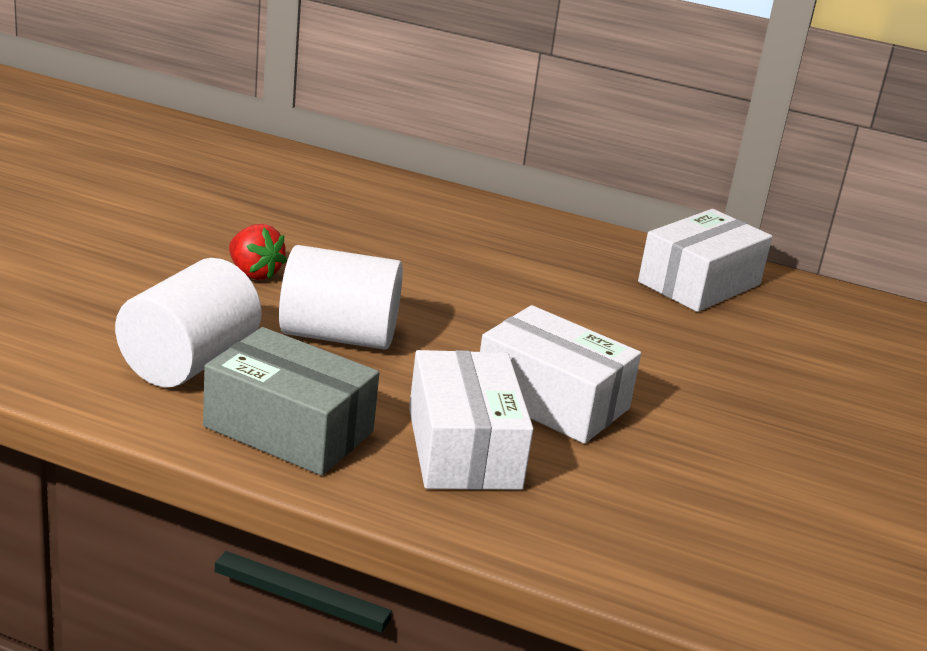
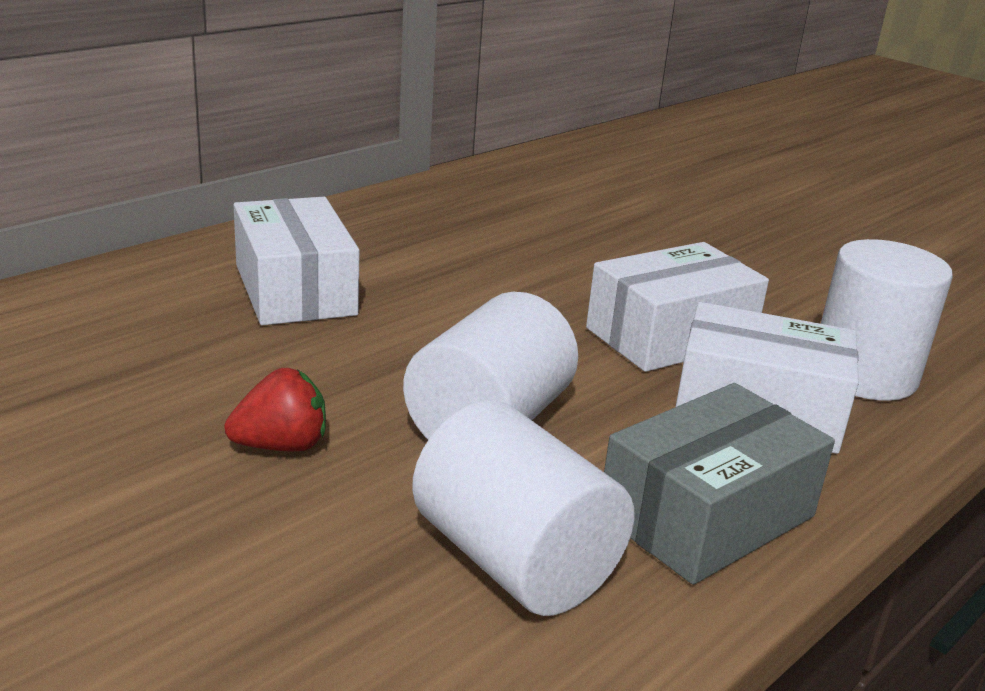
camera: 65 degrees left, 0 degrees up
white box [638,209,772,312] -> white box moved to [234,197,360,325]
none -> white cylinder [821,239,953,401]

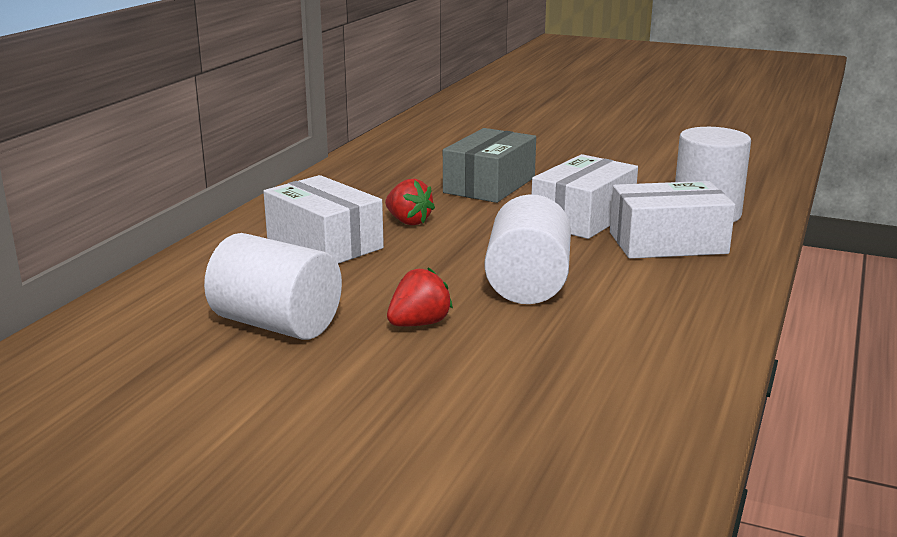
camera: 20 degrees left, 5 degrees down
white cylinder [412,400,635,616] -> white cylinder moved to [204,233,342,340]
grey box [604,383,835,585] -> grey box moved to [443,128,536,203]
none -> red strawberry [385,179,435,225]

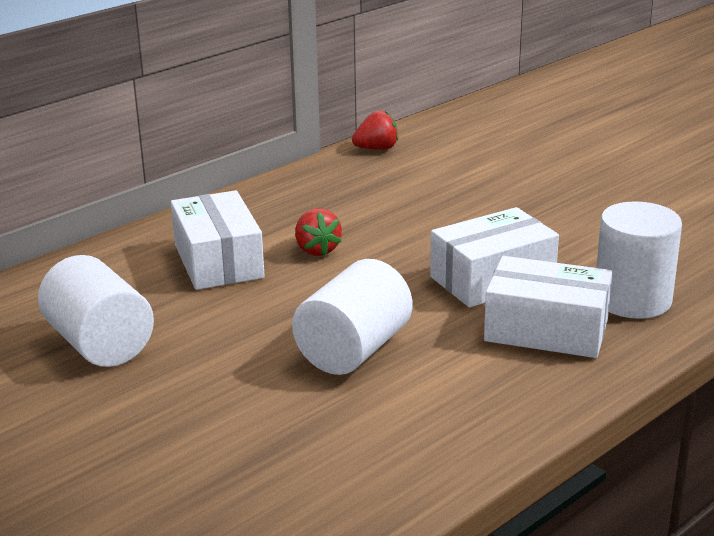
camera: 25 degrees right, 5 degrees up
red strawberry [387,267,453,327] -> red strawberry moved to [352,111,398,150]
grey box [443,128,536,203] -> none

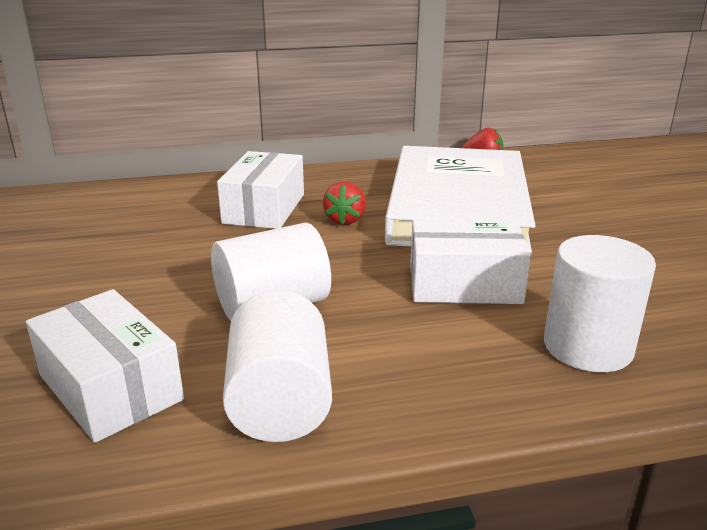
camera: 30 degrees right, 0 degrees up
white cylinder [38,255,154,367] -> white cylinder moved to [223,290,332,442]
white box [484,256,612,358] -> white box moved to [26,289,184,443]
none -> white book [385,146,536,253]

